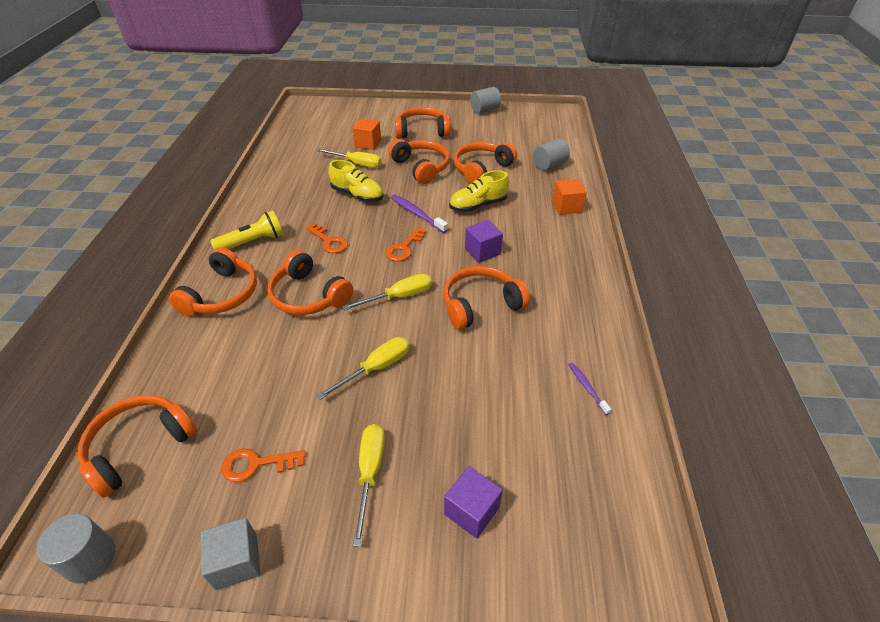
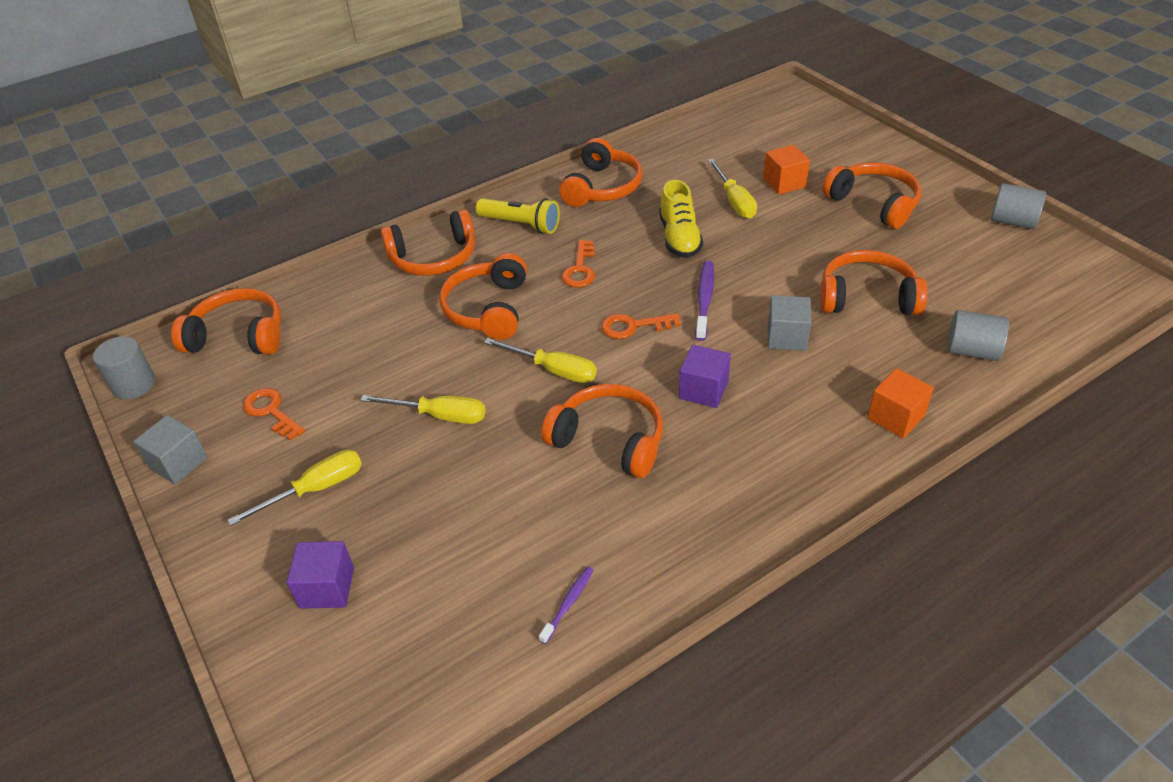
camera: 55 degrees right, 0 degrees up
orange headphones [388,139,450,184] -> orange headphones moved to [559,138,643,207]
yellow shoe [449,170,509,212] -> grey cube [768,295,811,351]

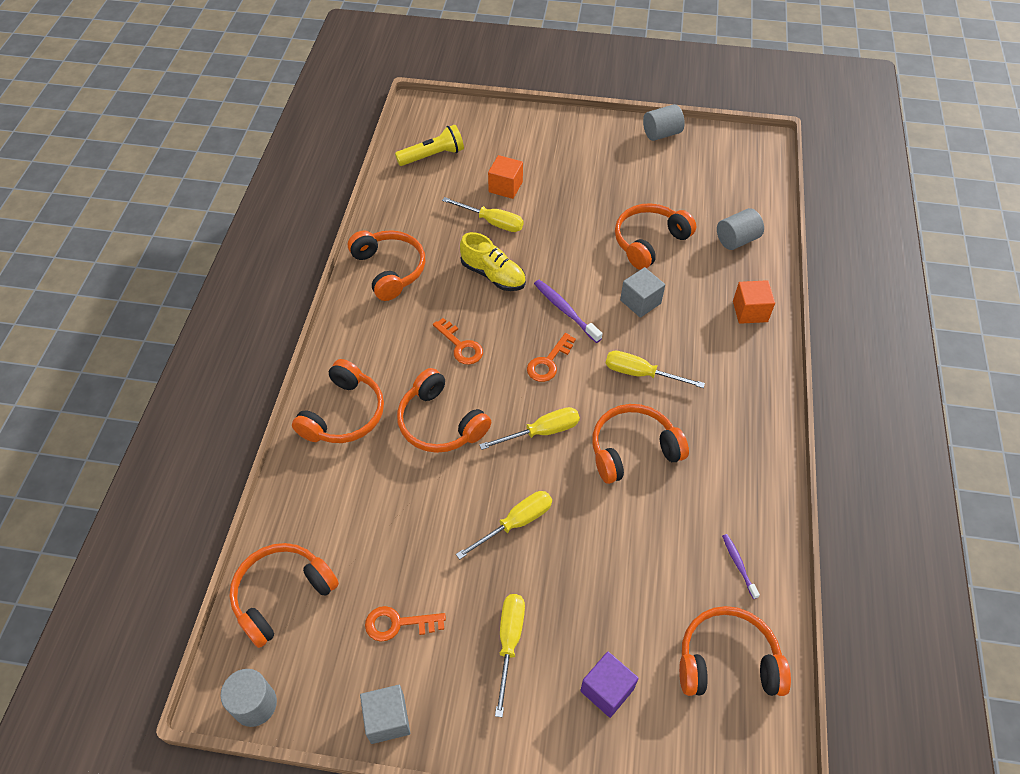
camera: 50 degrees left, 10 degrees up
yellow flashlight [476,198,560,234] -> yellow flashlight moved to [395,125,464,166]
purple cube [679,345,731,408] -> yellow screwdriver [606,351,705,388]
orange headphones [822,162,921,229] -> orange headphones moved to [679,606,791,696]

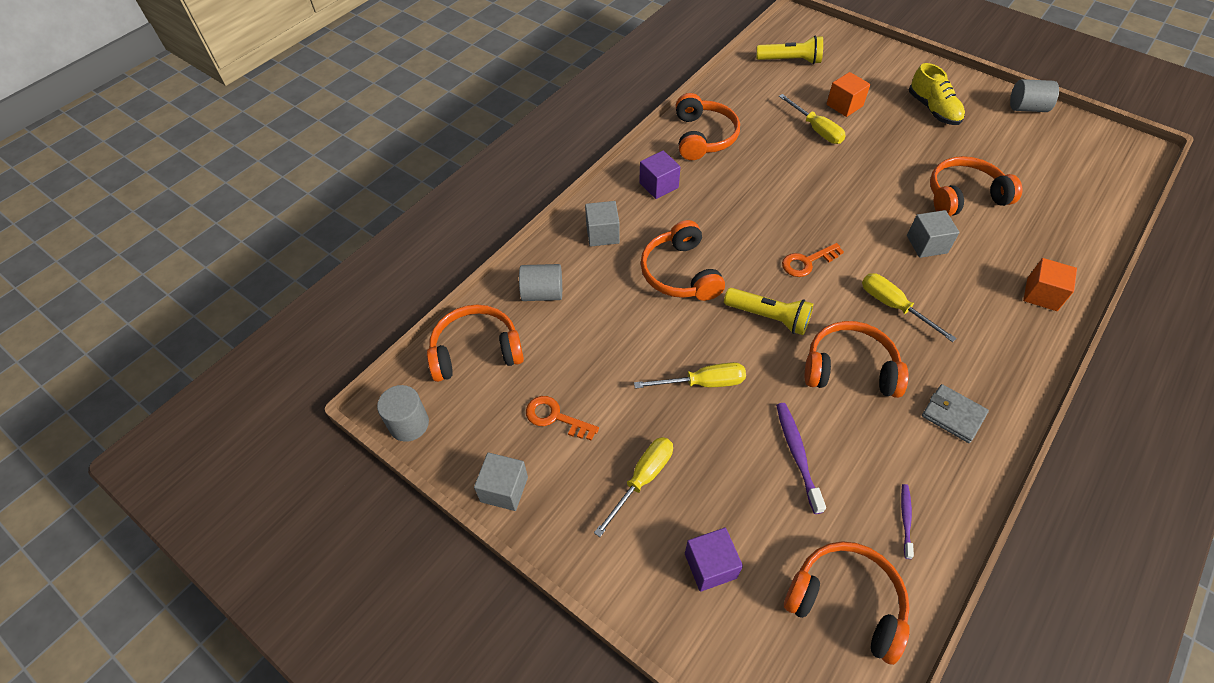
camera: 30 degrees right, 0 degrees up
orange headphones [292,359,384,443] -> grey cube [585,201,620,247]
orange key [433,318,483,365] -> none
yellow shoe [460,232,526,291] -> yellow shoe moved to [909,63,965,125]
yellow screwdriver [479,407,580,450] -> yellow flashlight [724,288,813,335]
purple toothbrush [534,280,602,343] -> purple toothbrush moved to [776,403,826,514]
grey cylinder [717,208,764,250] -> grey cylinder moved to [519,264,562,301]
none -> purple cube [639,150,681,199]
none -> grey wallet [922,384,989,443]

